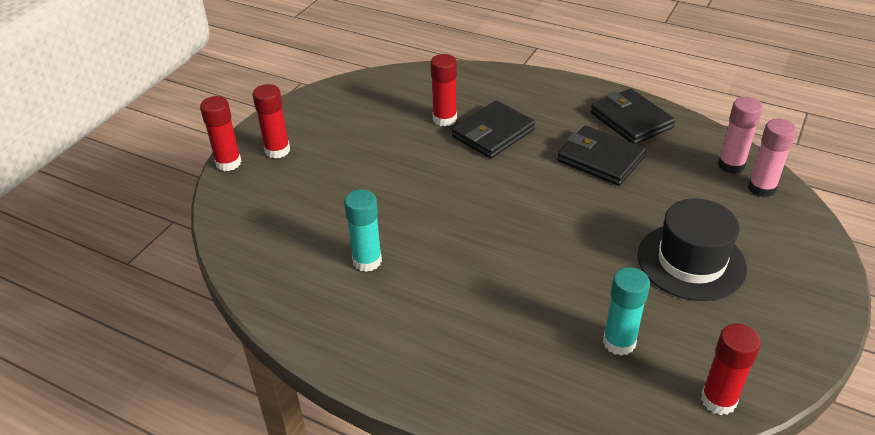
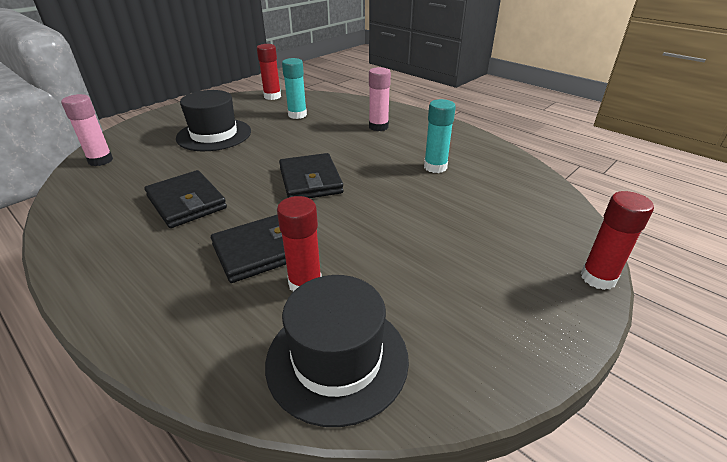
camera: 165 degrees left, 5 degrees down
red glue stick [253,84,290,158] -> none
black wallet [591,89,675,144] -> black wallet moved to [279,153,344,198]
pink glue stick [718,97,763,174] -> pink glue stick moved to [369,67,391,131]
none -> black hat [265,275,409,427]

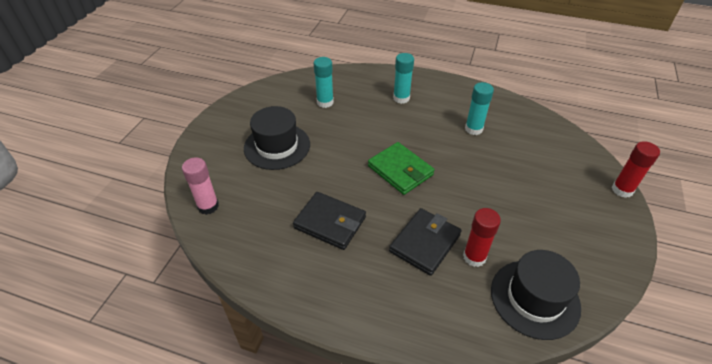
camera: 25 degrees left, 10 degrees up
red glue stick [257,44,281,100] -> none
black wallet [279,153,344,198] -> green wallet [368,142,434,195]
pink glue stick [369,67,391,131] -> turquoise glue stick [393,53,414,104]

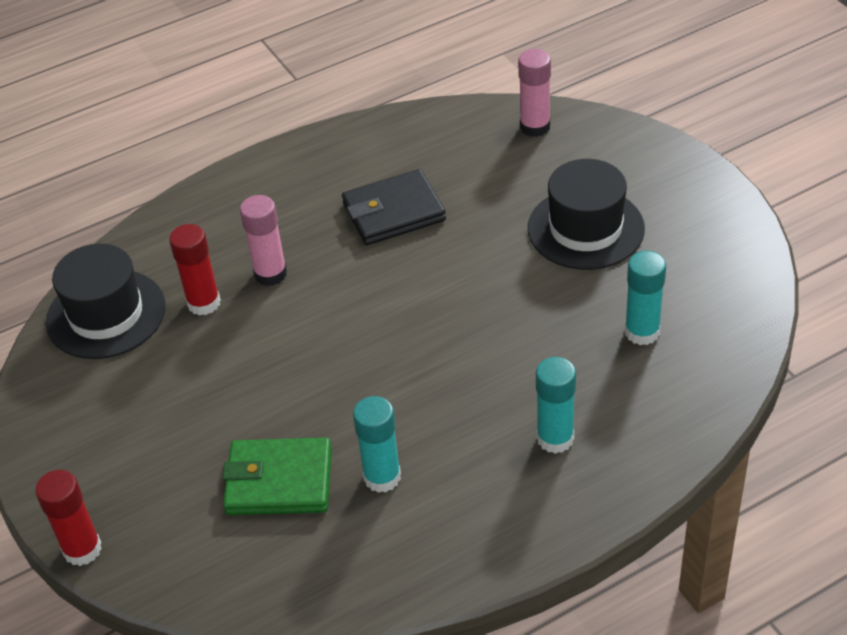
camera: 135 degrees right, 0 degrees up
green wallet [368,142,434,195] -> green wallet moved to [222,438,332,515]
black wallet [389,208,461,276] -> pink glue stick [240,195,287,286]

